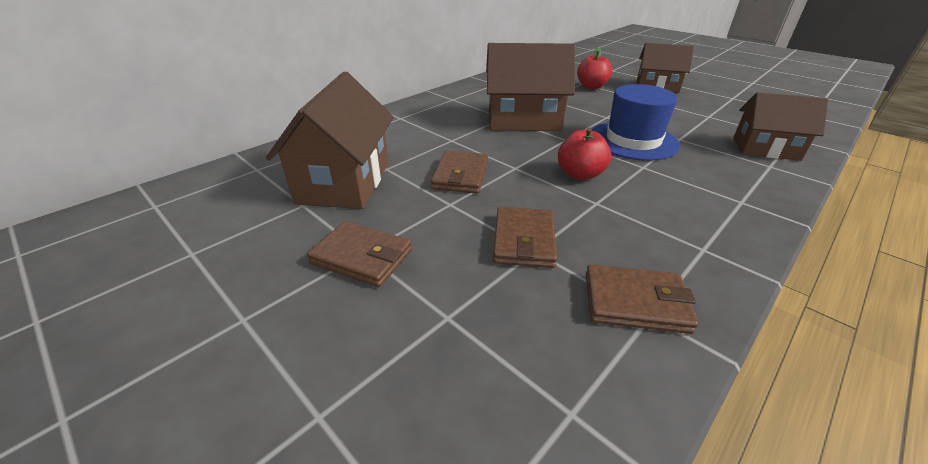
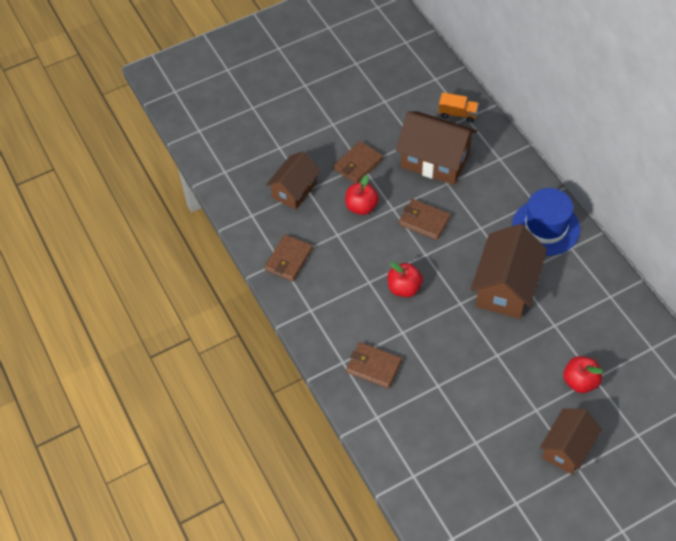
camera: 110 degrees right, 20 degrees up
brown wallet [493,207,557,268] -> brown wallet moved to [346,342,402,388]
blue hat [592,84,680,161] -> blue hat moved to [512,188,580,256]
brown house [733,92,828,161] -> brown house moved to [266,151,320,210]
none -> red apple [345,175,379,215]
none -> orange truck [439,93,479,123]

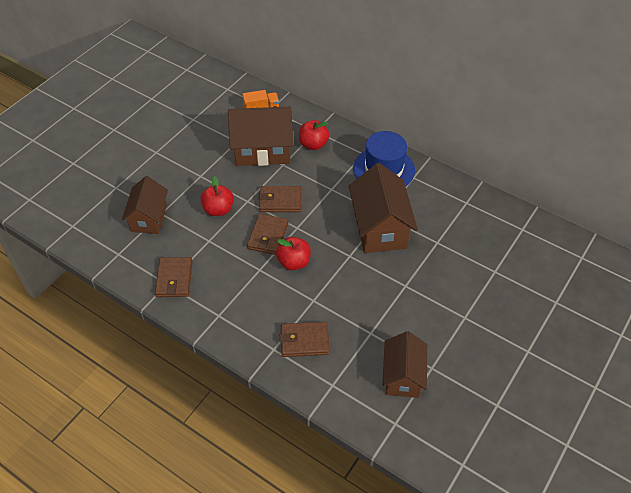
camera: 30 degrees left, 5 degrees down
brown wallet [334,141,383,184] -> brown wallet moved to [247,214,288,255]
brown house [540,408,602,474] -> brown house moved to [382,331,427,398]
red apple [564,356,603,393] -> red apple moved to [299,120,329,150]

